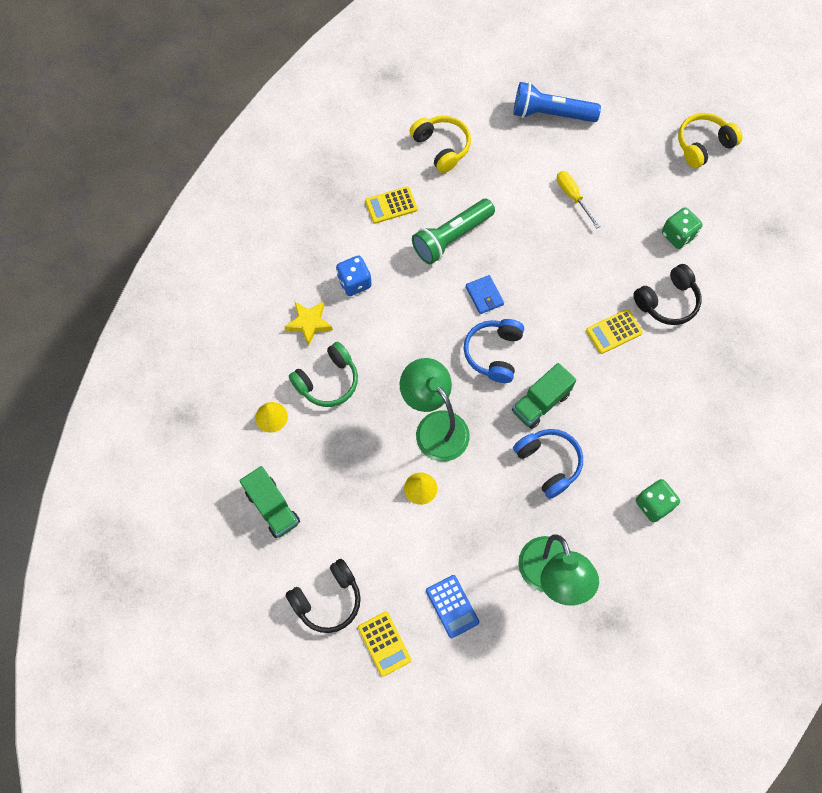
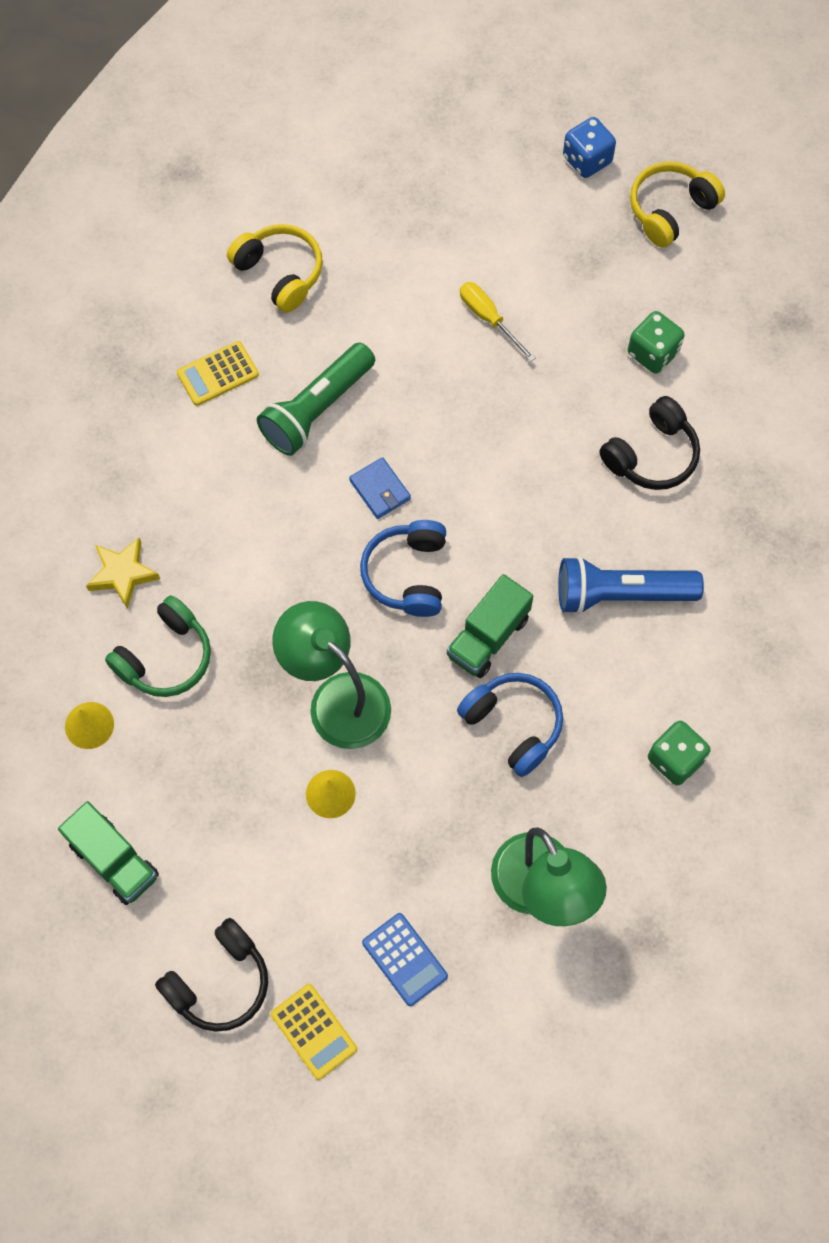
camera: 10 degrees left, 0 degrees up
blue dice [336,255,372,296] -> blue dice moved to [563,117,616,178]
blue flashlight [513,82,601,122] -> blue flashlight moved to [558,556,704,614]
yellow calculator [586,309,643,354] -> none

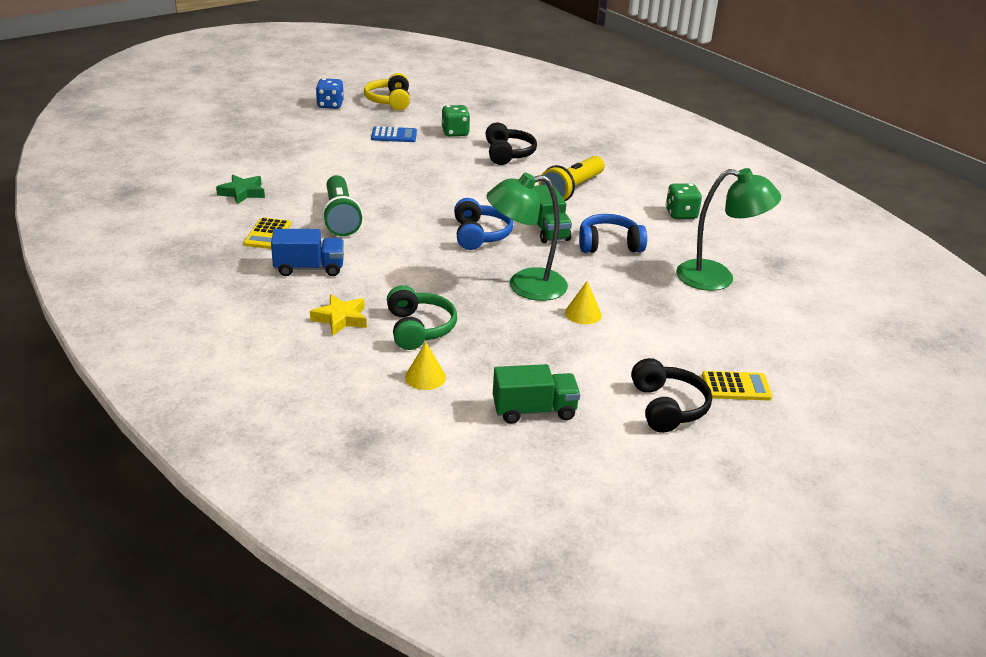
camera: 55 degrees left, 35 degrees down
yellow headphones [227,224,323,313] -> green star [216,174,265,205]
blue wallet [349,457,411,519] -> none
blue headphones [360,520,446,617] -> blue headphones turned 135 degrees counterclockwise [454,198,513,250]
blue calculator [362,913,448,1006] -> blue calculator moved to [371,126,417,142]
yellow screwdriver [460,282,536,362] -> none
blue flashlight [558,556,704,614] -> yellow flashlight [539,156,605,201]
none -> blue truck [271,229,344,276]

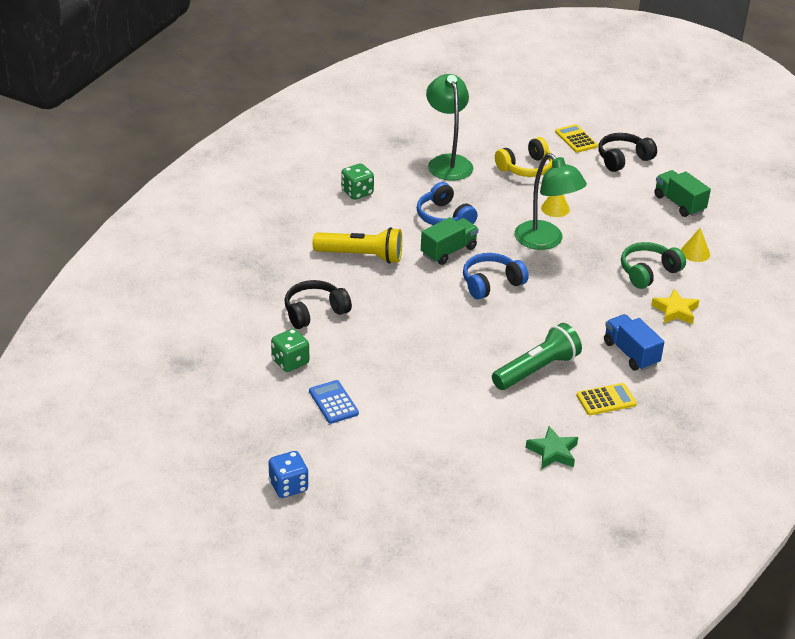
camera: 115 degrees left, 5 degrees up
yellow headphones [364,73,410,110] -> yellow headphones moved to [495,137,552,177]

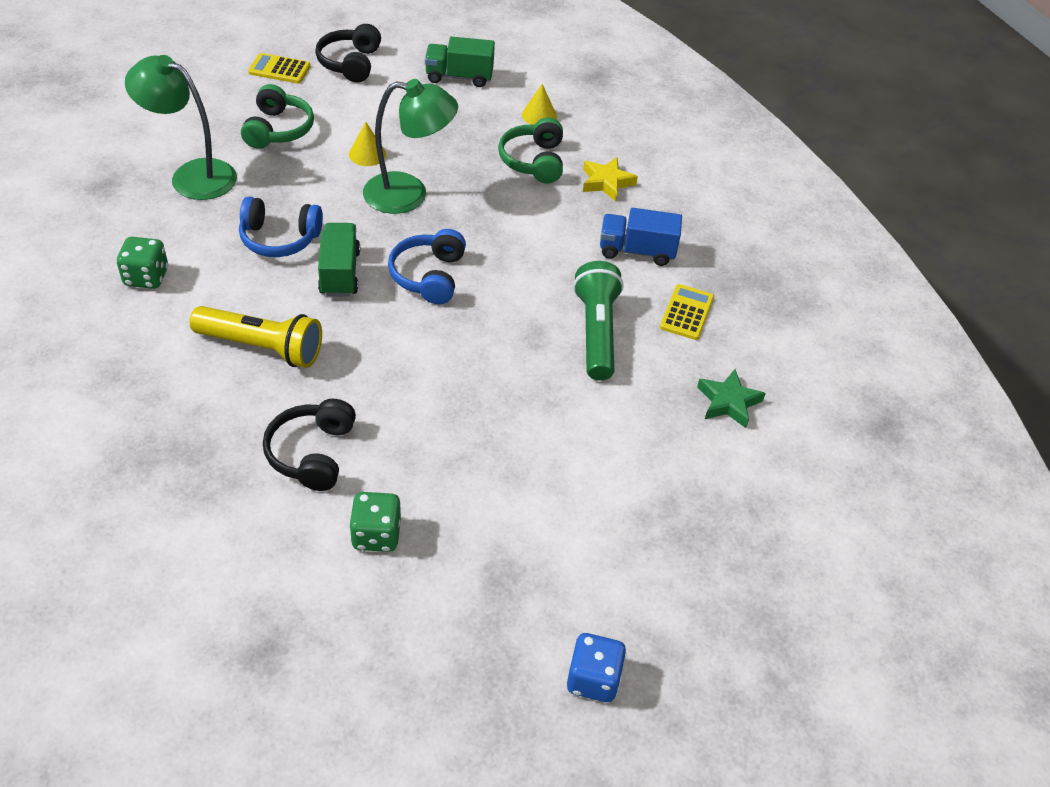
camera: 55 degrees left, 10 degrees up
blue calculator [309,380,359,424] -> none
yellow flashlight [313,227,402,264] -> yellow flashlight turned 60 degrees clockwise [189,306,322,368]
yellow headphones [495,137,552,177] -> green headphones [241,84,314,149]

